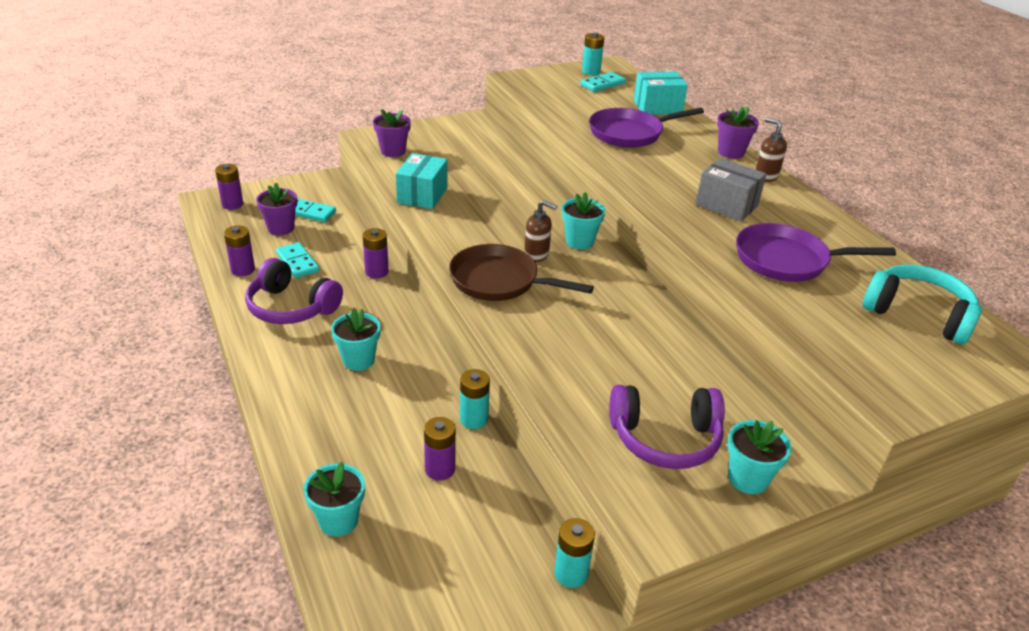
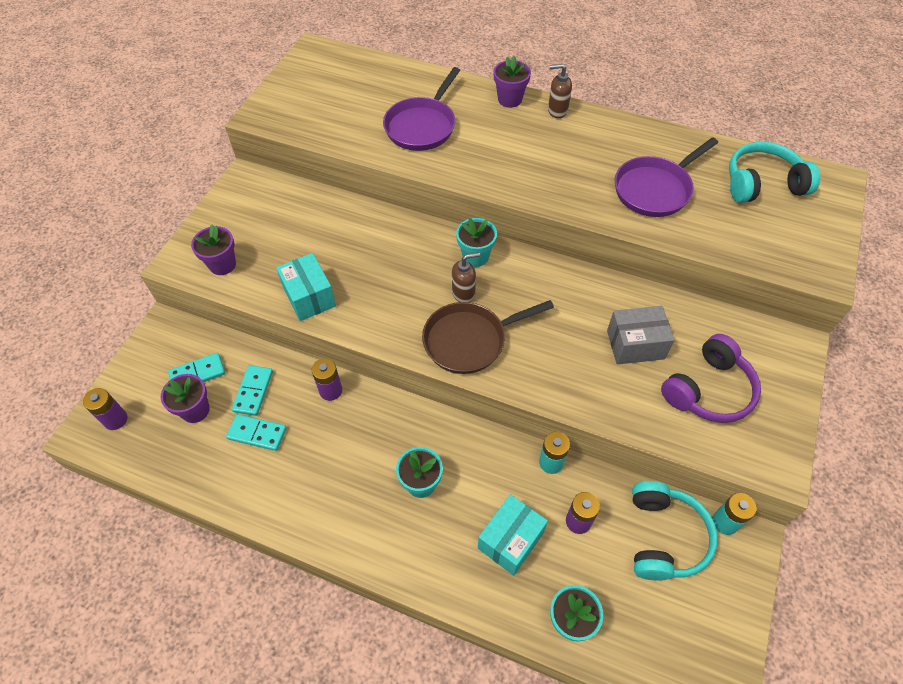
camera: 40 degrees left, 20 degrees up
purple battery [224,226,255,276] -> none
purple headphones [245,258,343,324] -> none
turquoise domino [580,72,626,92] -> turquoise domino moved to [232,365,273,416]
turquoise battery [582,33,604,75] -> none
turquoise box [634,72,688,114] -> turquoise box moved to [478,494,548,575]
grey box [696,158,766,221] -> grey box moved to [607,306,674,365]
turquoise flower pot [728,420,792,494] -> none
none -> turquoise headphones [632,481,718,581]

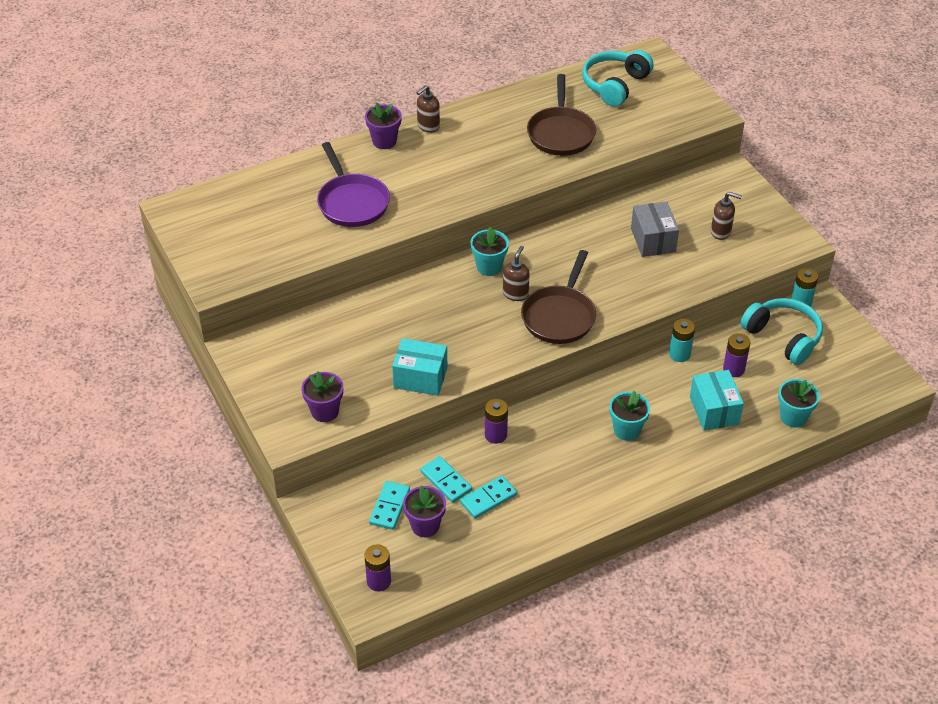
camera: 50 degrees left, 10 degrees down
grey box [607,306,674,365] -> grey box turned 45 degrees counterclockwise [631,202,679,257]
purple pan [615,137,718,217] -> brown pan [527,74,596,156]
purple headphones [661,334,761,423] -> brown soap dispenser [711,192,742,240]

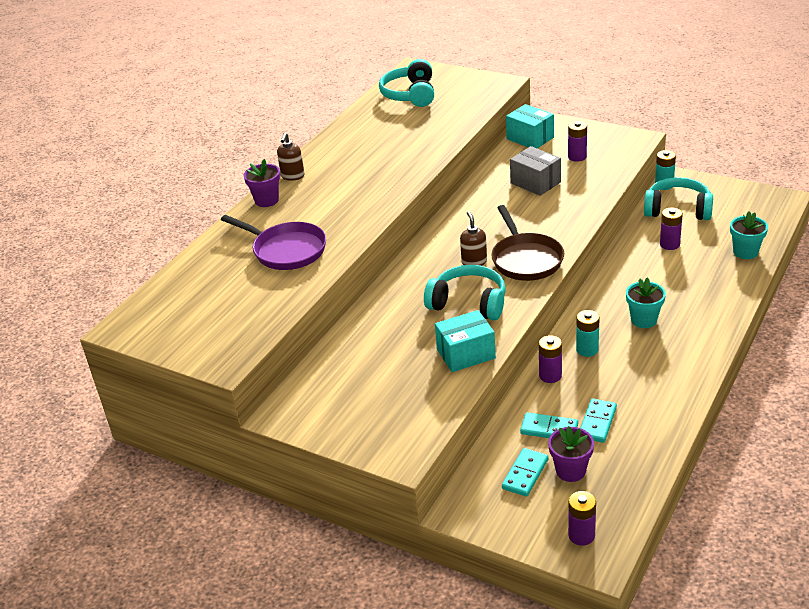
camera: 30 degrees left, 10 degrees down
purple flower pot [301,371,343,422] -> none
turquoise domino [369,481,410,530] -> turquoise domino turned 45 degrees clockwise [502,448,548,497]
turquoise flower pot [471,227,509,276] -> none
brown pan [527,74,596,156] -> none
turquoise battery [669,318,695,362] -> turquoise battery moved to [576,310,600,357]
turquoise box [690,370,744,430] -> turquoise box moved to [506,104,554,148]
brown soap dispenser [711,192,742,240] -> purple battery [568,121,587,162]
none -> turquoise headphones [424,265,506,320]

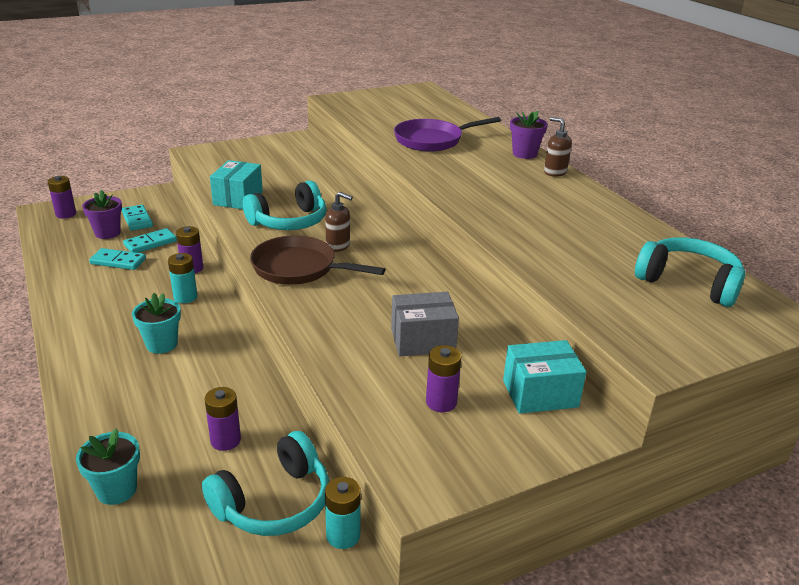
camera: 120 degrees right, 5 degrees down
turquoise domino [580,399,617,443] -> turquoise domino turned 45 degrees counterclockwise [89,248,146,270]

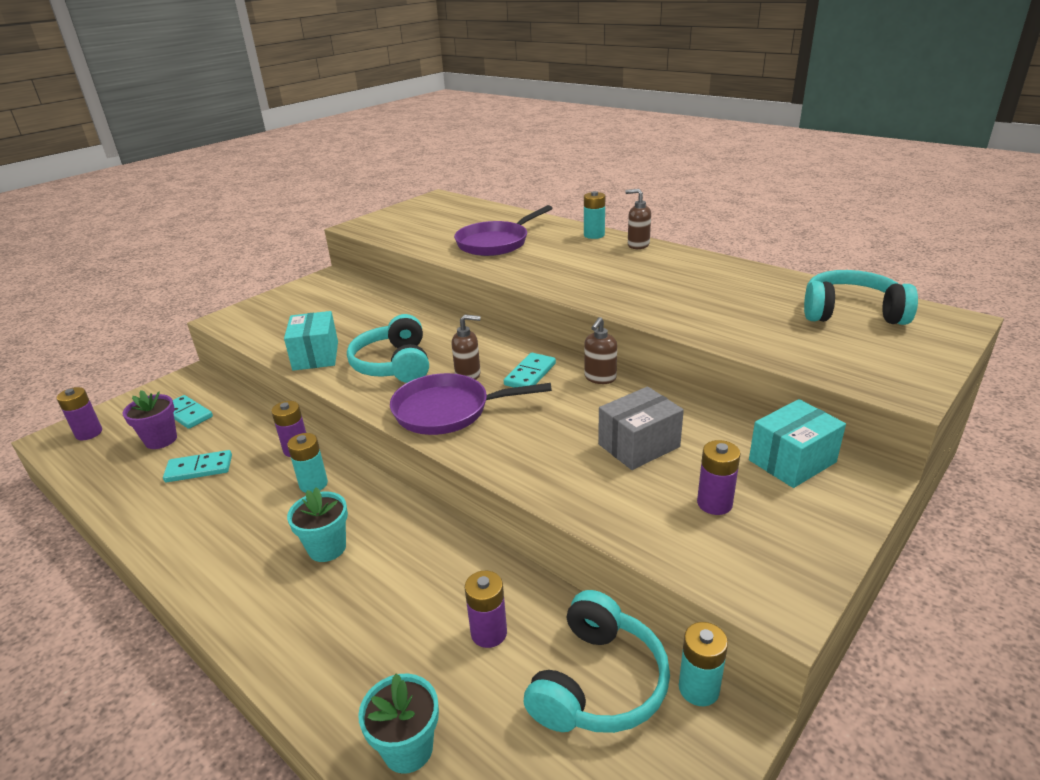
camera: 20 degrees left, 0 degrees up
turquoise domino [123,228,177,253] -> turquoise domino moved to [504,353,556,388]
turquoise headphones [243,181,326,230] -> turquoise headphones turned 135 degrees clockwise [347,314,429,383]
brown pan [250,235,385,285] -> purple pan [390,373,552,435]
purple flower pot [510,111,548,159] -> turquoise battery [584,191,605,239]
none -> brown soap dispenser [584,317,617,384]

